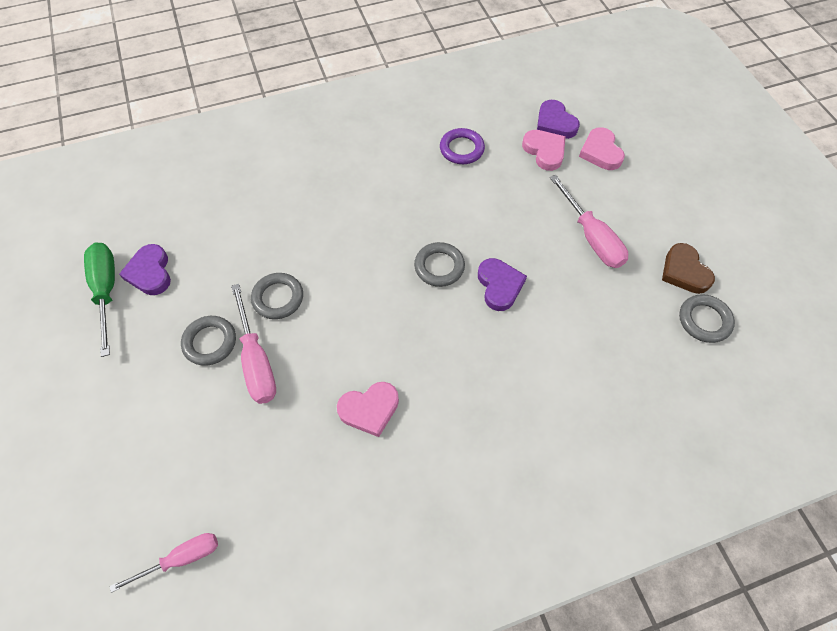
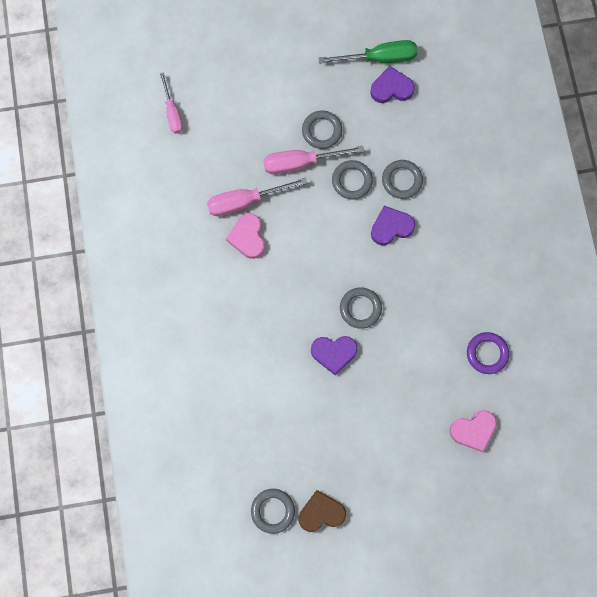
camera: 100 degrees right, 15 degrees up
purple heart [537,100,580,139] -> purple heart moved to [371,206,415,245]
pink screwdriver [550,175,628,268] -> pink screwdriver moved to [207,178,307,216]
pink heart [579,127,625,170] -> none
none -> grey ring [382,160,423,199]

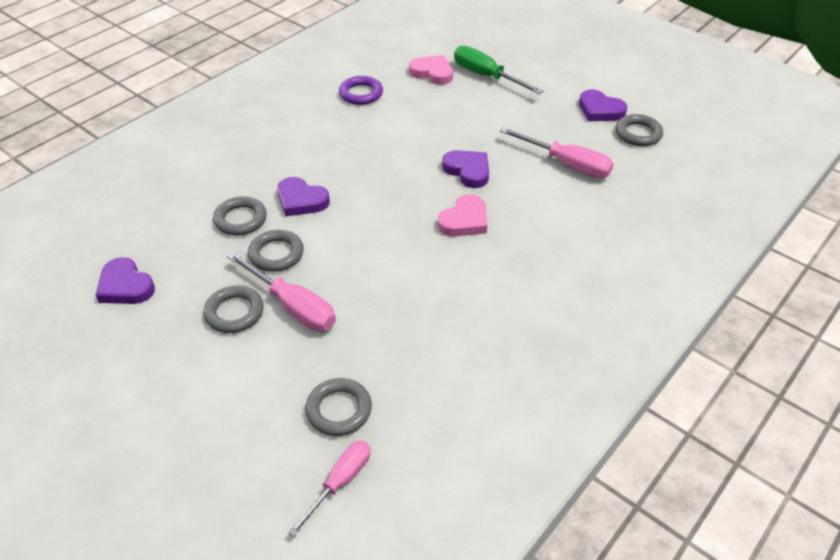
camera: 130 degrees left, 30 degrees down
pink screwdriver [207,178,307,216] -> pink screwdriver moved to [500,127,614,178]
pink heart [226,213,265,259] -> pink heart moved to [438,194,487,237]
brown heart [299,490,346,532] -> purple heart [579,90,627,121]
green screwdriver [318,40,417,64] -> green screwdriver moved to [454,45,543,94]
grey ring [340,287,382,329] -> grey ring moved to [305,378,372,436]

